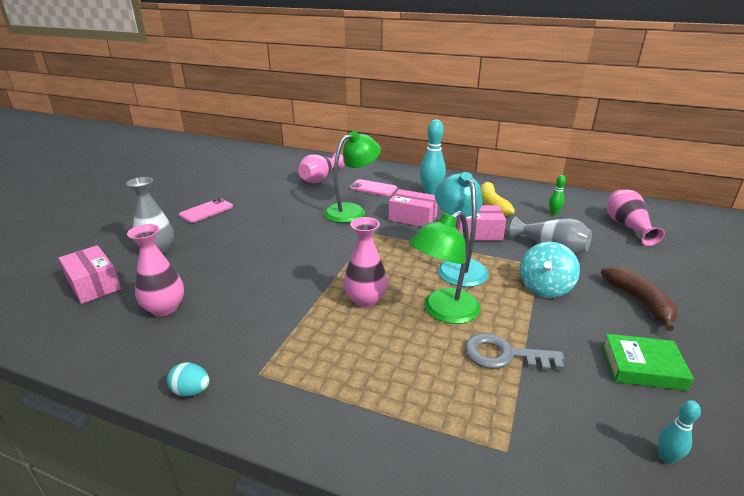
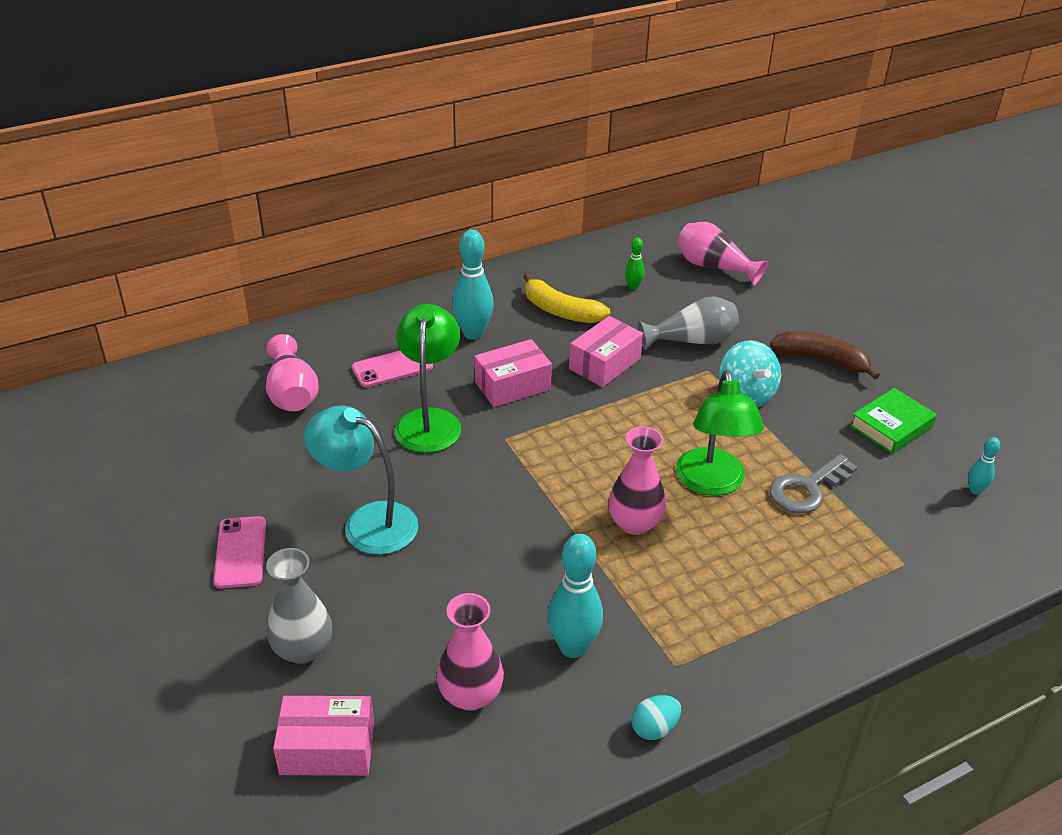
camera: 50 degrees left, 10 degrees up
turquoise lamp [435,172,489,287] -> turquoise lamp moved to [304,406,419,555]
none -> turquoise bowling pin [547,534,603,658]

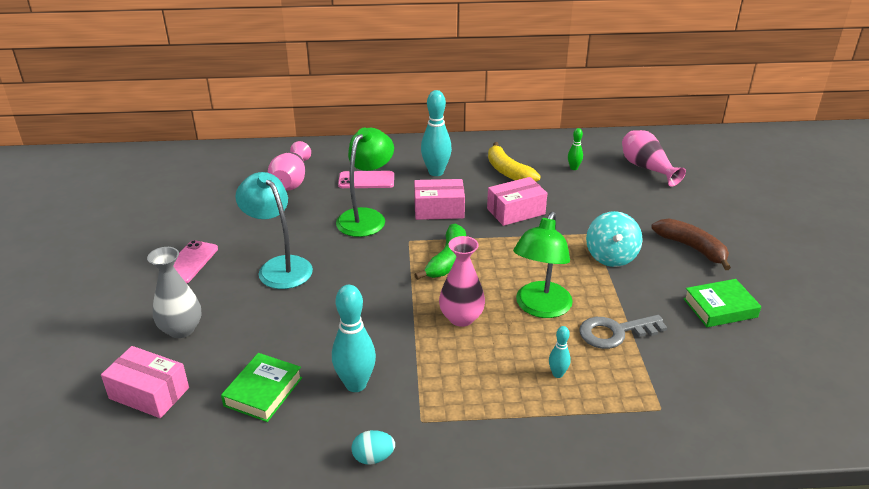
camera: 25 degrees right, 5 degrees down
pink vase [437,593,504,711] -> green book [221,353,302,422]
grey vase [638,296,739,350] -> none
turquoise bowling pin [968,437,1000,495] -> turquoise bowling pin moved to [549,326,571,378]
none -> green banana [414,224,466,280]

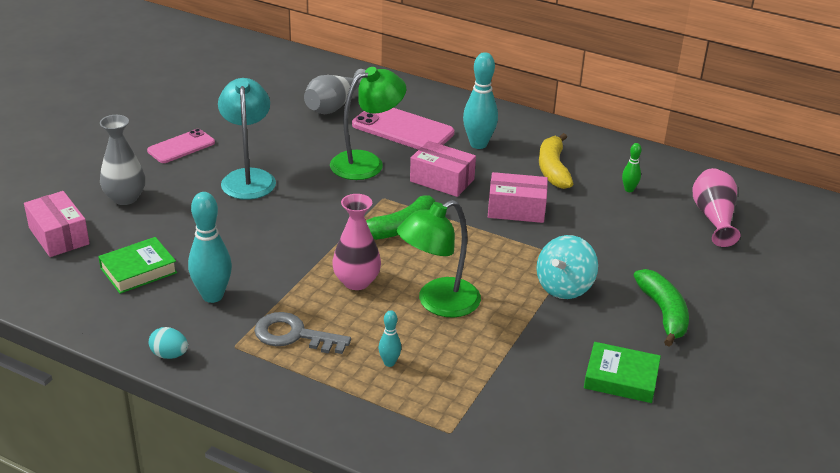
camera: 30 degrees right, 0 degrees up
pink vase [268,141,311,191] -> grey vase [304,69,366,114]
pink phone [338,171,394,188] -> pink phone [352,108,454,150], size x1.59
grey key [579,315,667,349] -> grey key moved to [254,312,351,354]
brown banana [651,218,731,270] -> green banana [634,269,689,347]

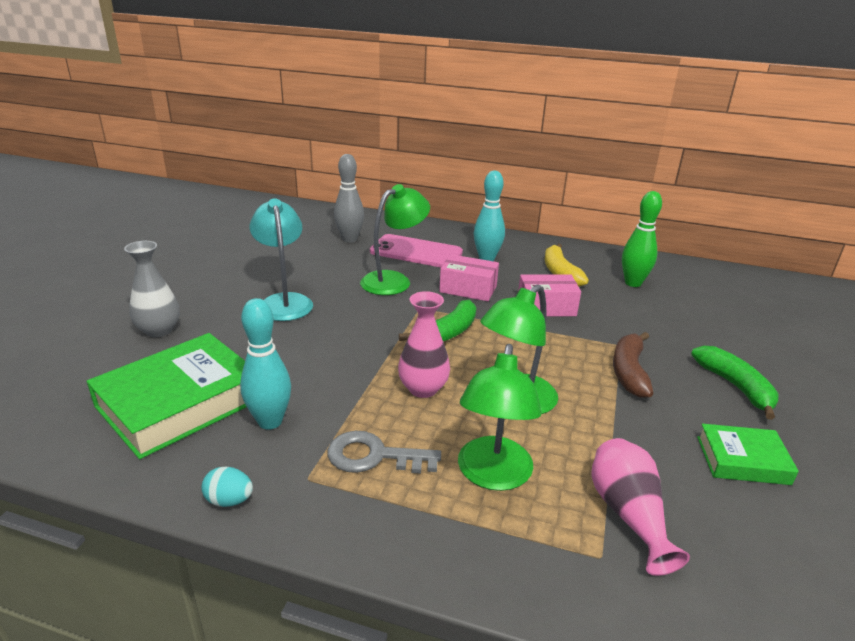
camera: 10 degrees left, 5 degrees down
pink box [24,191,90,257] -> none
green book [98,237,177,294] -> green book [87,333,247,459], size x1.87
pink phone [147,129,215,163] -> none
grey vase [304,69,366,114] -> grey bowling pin [334,154,364,243]
turquoise bowling pin [378,310,401,367] -> green lamp [458,344,542,491]
turquoise spinning top [536,235,598,299] -> brown banana [613,332,654,398]
green bowling pin [622,143,642,192] -> green bowling pin [622,191,662,287], size x1.97
pink vase [692,168,741,247] -> pink vase moved to [591,438,690,576]

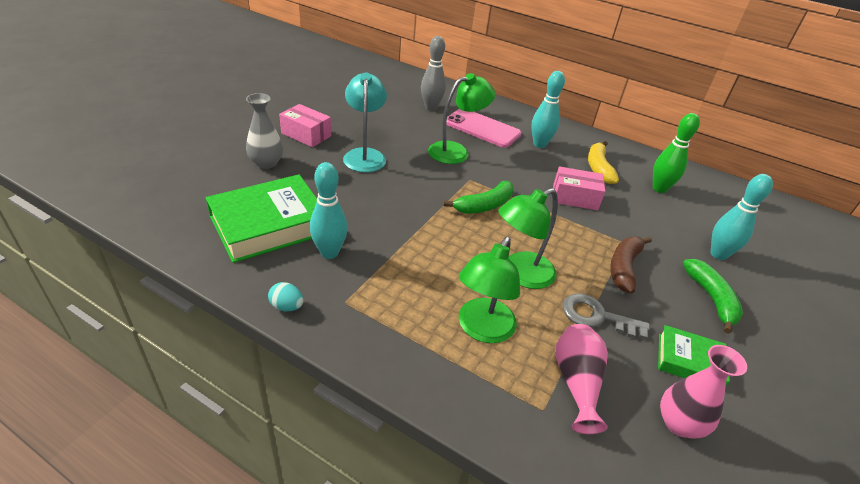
camera: 10 degrees right, 10 degrees up
grey key [327,431,441,474] -> grey key moved to [563,294,650,339]
pink vase [398,291,450,398] -> pink vase moved to [660,345,747,438]
pink box [439,254,499,301] -> pink box moved to [279,104,331,147]
none -> turquoise bowling pin [710,174,773,260]

